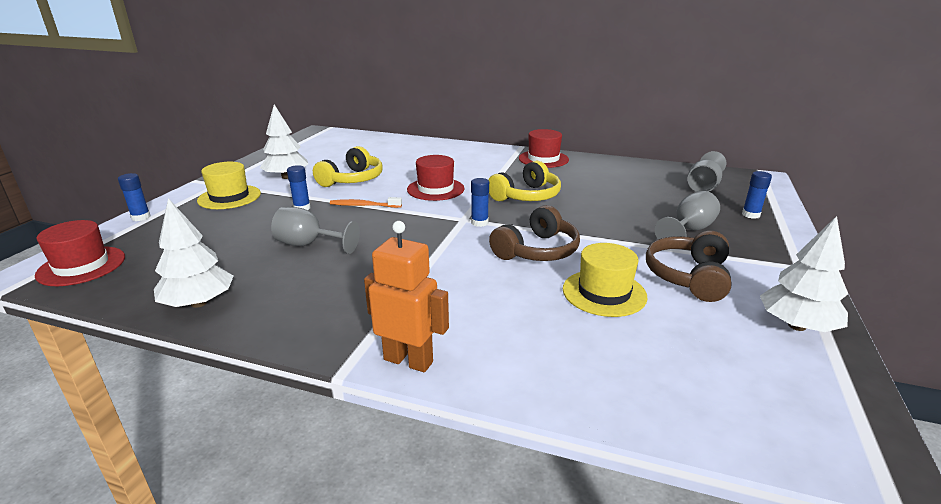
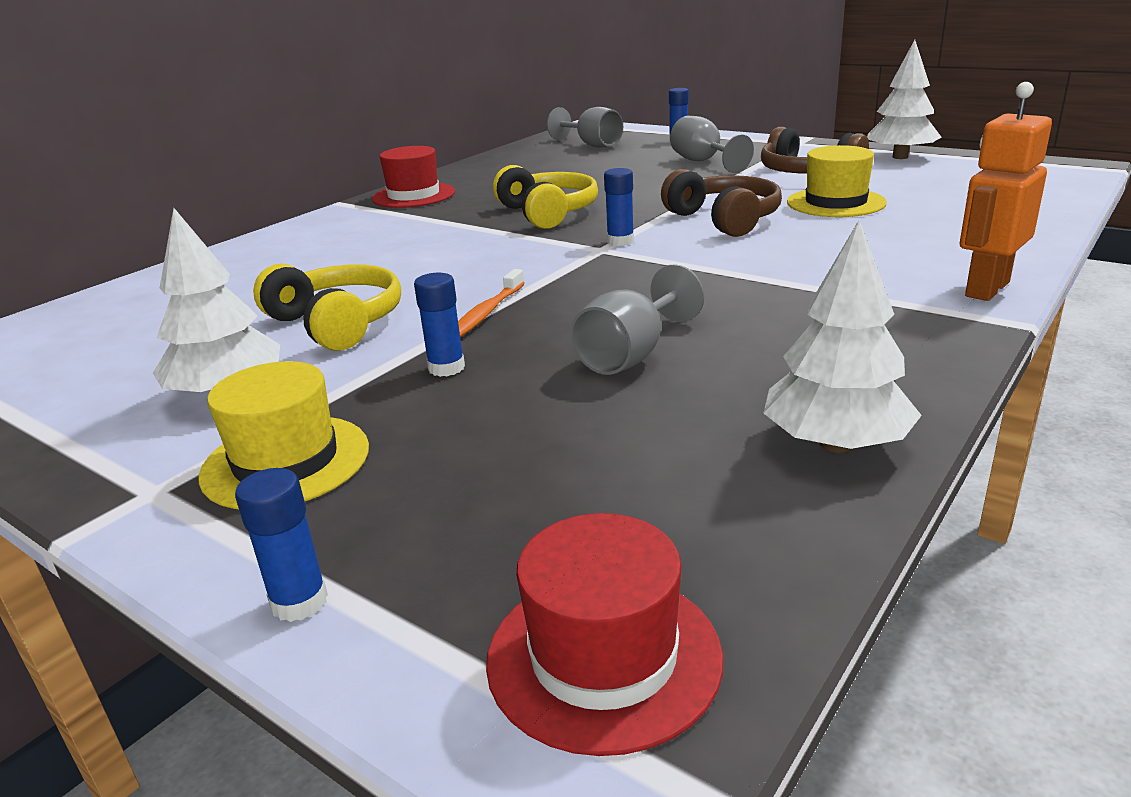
camera: 70 degrees left, 0 degrees up
red hat [407,155,464,201] -> none

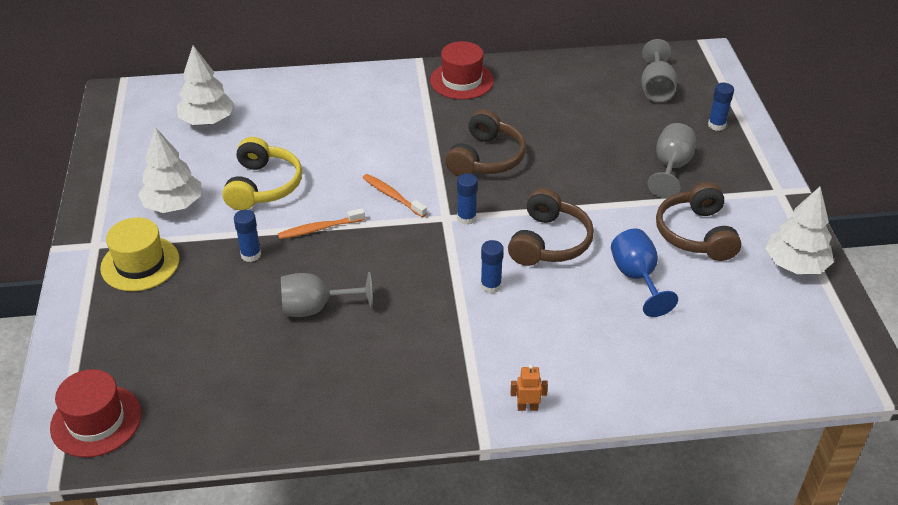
camera: 45 degrees right, 15 degrees up
blue glue stick [235,468,328,622] -> blue glue stick moved to [481,240,504,294]
yellow headphones [493,165,598,229] -> brown headphones [445,109,526,176]
white tree [764,220,922,453] -> white tree moved to [176,45,234,125]
yellow hat [787,145,887,217] -> blue goblet [611,229,678,317]
orange robot [960,82,1052,301] -> orange robot [510,364,548,411], size x0.48
none -> orange toothbrush [363,174,427,218]

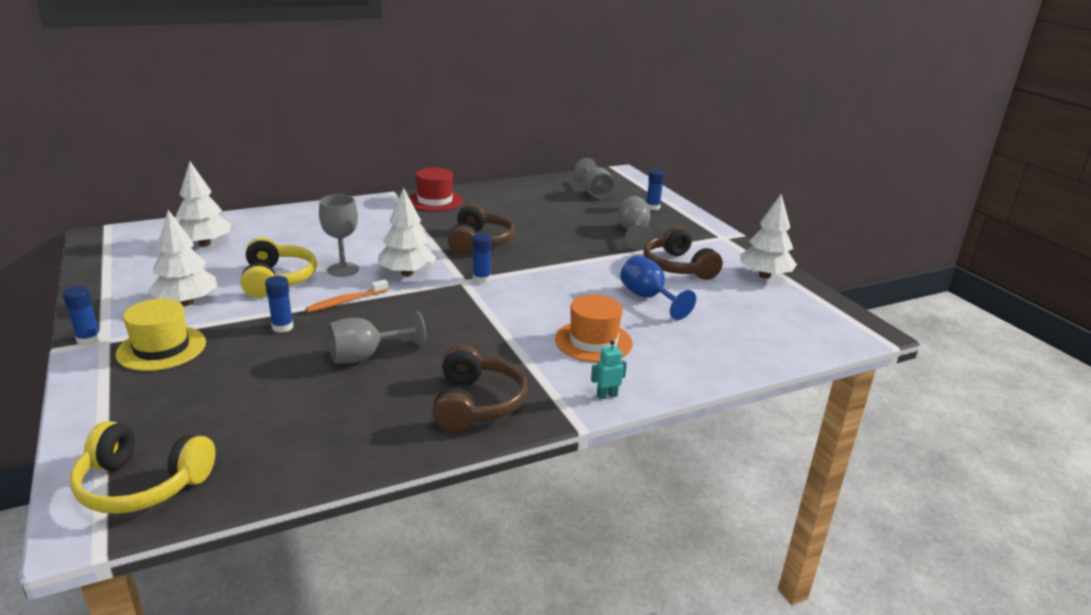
camera: 20 degrees left, 15 degrees down
red hat [50,369,141,457] -> yellow headphones [70,421,215,514]
orange toothbrush [363,174,427,218] -> white tree [378,188,437,276]
blue glue stick [481,240,504,294] -> blue glue stick moved to [63,286,101,345]
brown headphones [508,188,594,266] -> brown headphones moved to [432,344,528,432]
orange robot [510,364,548,411] -> turquoise robot [591,340,627,399]
none -> grey goblet [319,194,359,277]
none -> orange hat [555,294,633,363]

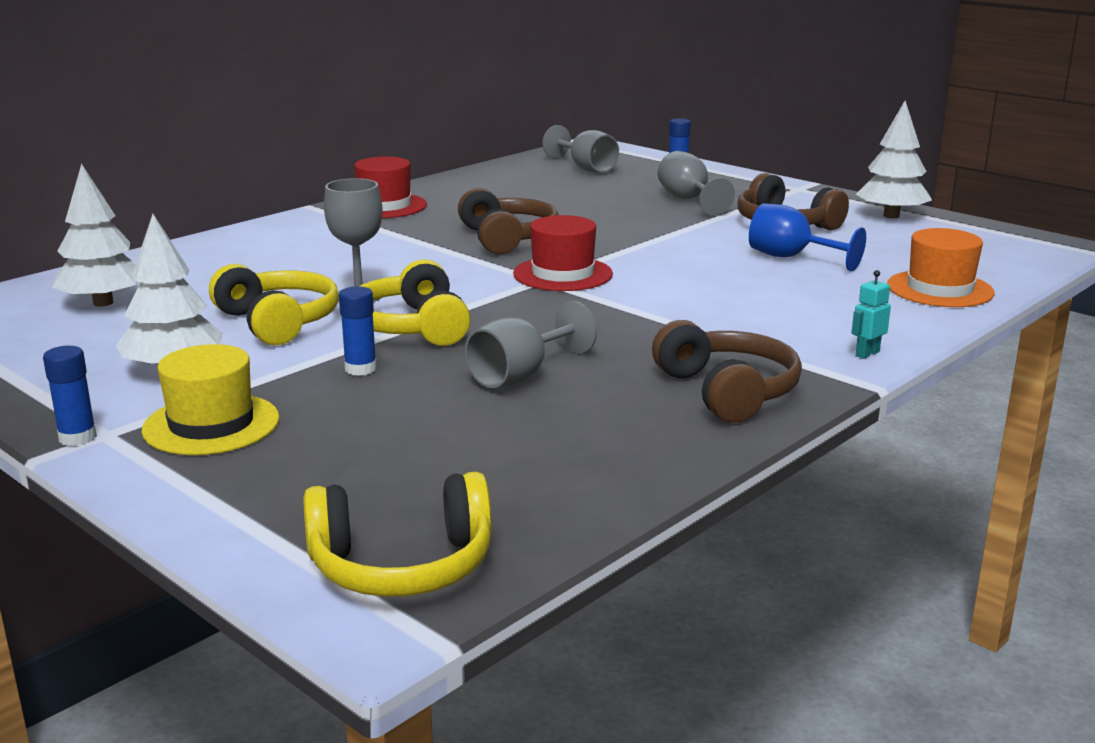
camera: 20 degrees left, 5 degrees down
orange toothbrush [306,279,388,312] -> yellow headphones [360,259,471,346]
white tree [378,188,437,276] -> none
blue glue stick [473,233,492,283] -> red hat [513,215,613,291]
orange hat [555,294,633,363] -> orange hat moved to [887,228,995,307]

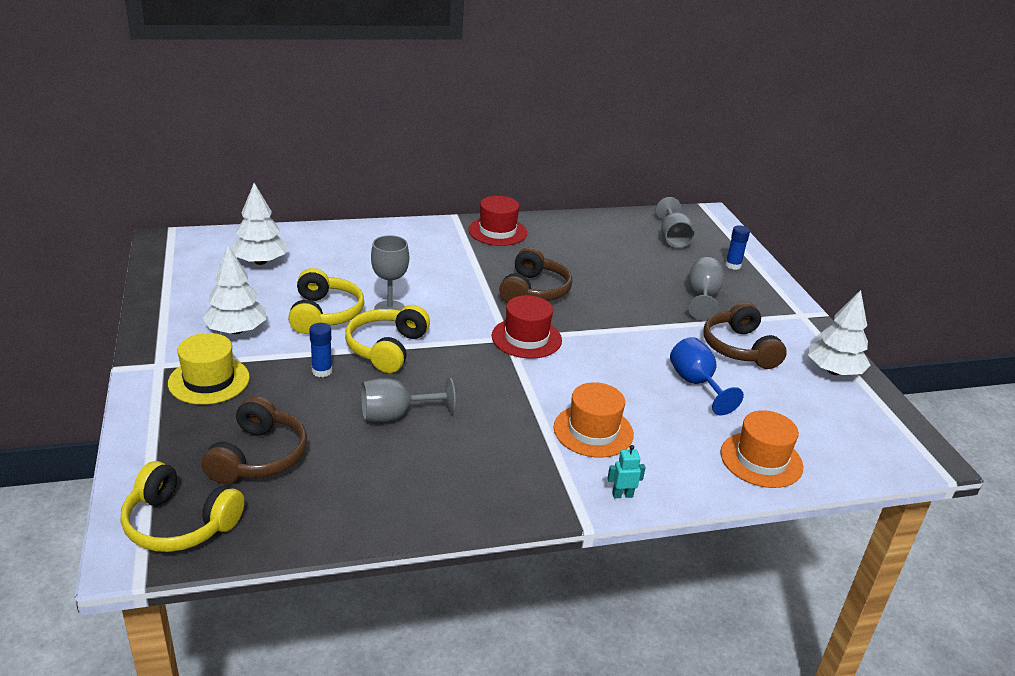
camera: 30 degrees right, 10 degrees up
blue glue stick [43,346,97,446] -> none
brown headphones [652,320,802,423] -> brown headphones moved to [201,396,307,484]
none -> orange hat [554,382,634,458]

